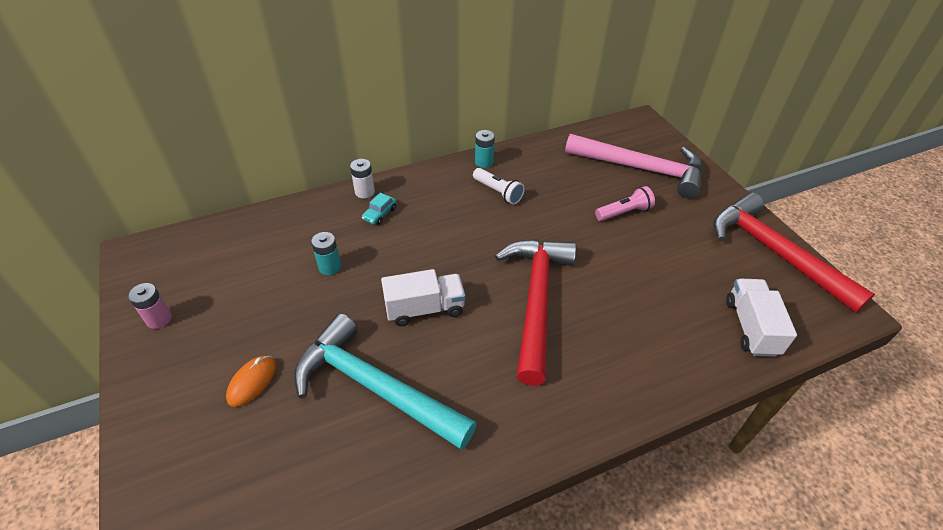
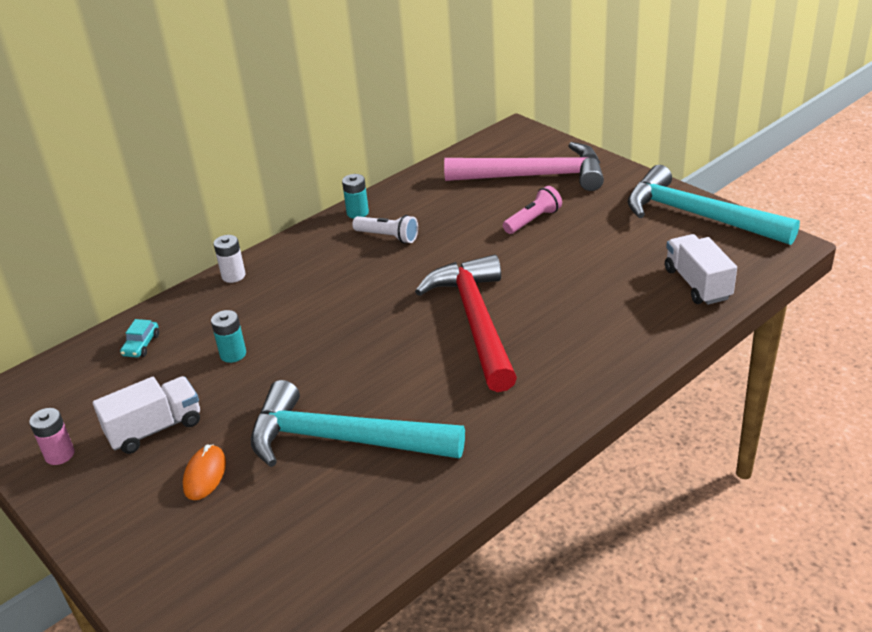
camera: 15 degrees left, 10 degrees down
turquoise car [362,193,397,225] -> turquoise car moved to [120,319,159,358]
white truck [381,269,466,326] -> white truck moved to [93,376,200,454]
red hammer [713,193,875,313] -> turquoise hammer [628,165,800,245]

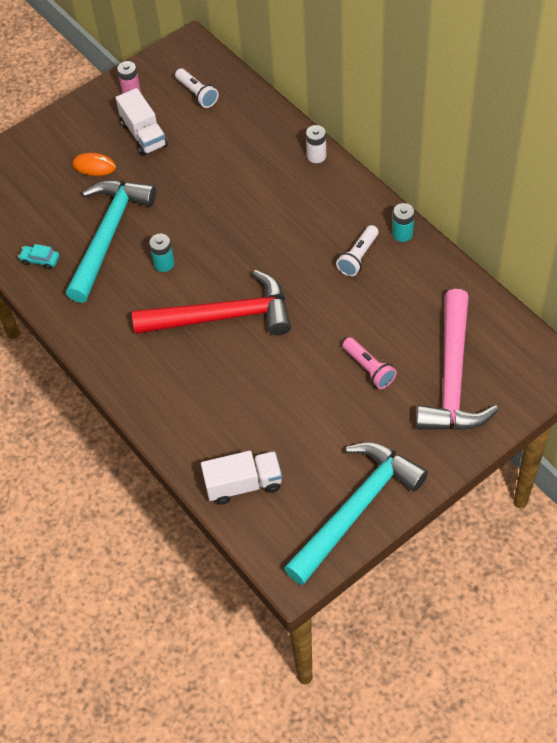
camera: 95 degrees right, 20 degrees up
turquoise car [120,319,159,358] -> turquoise car moved to [18,244,60,269]
turquoise battery [211,310,246,363] -> turquoise battery moved to [149,234,174,272]
none -> white flashlight [175,68,219,108]

